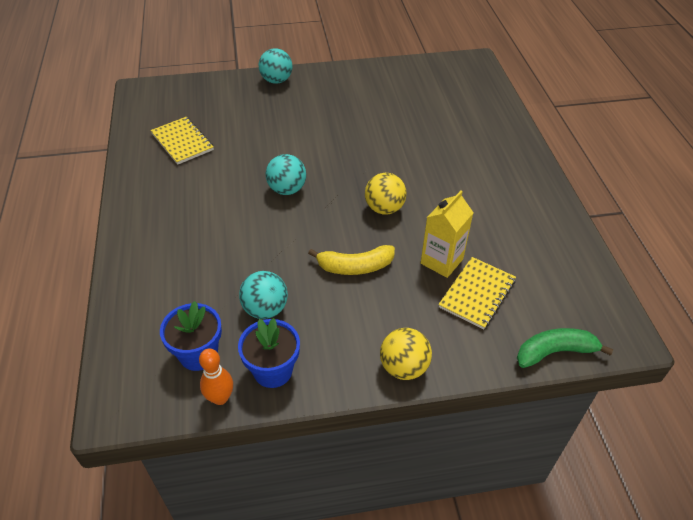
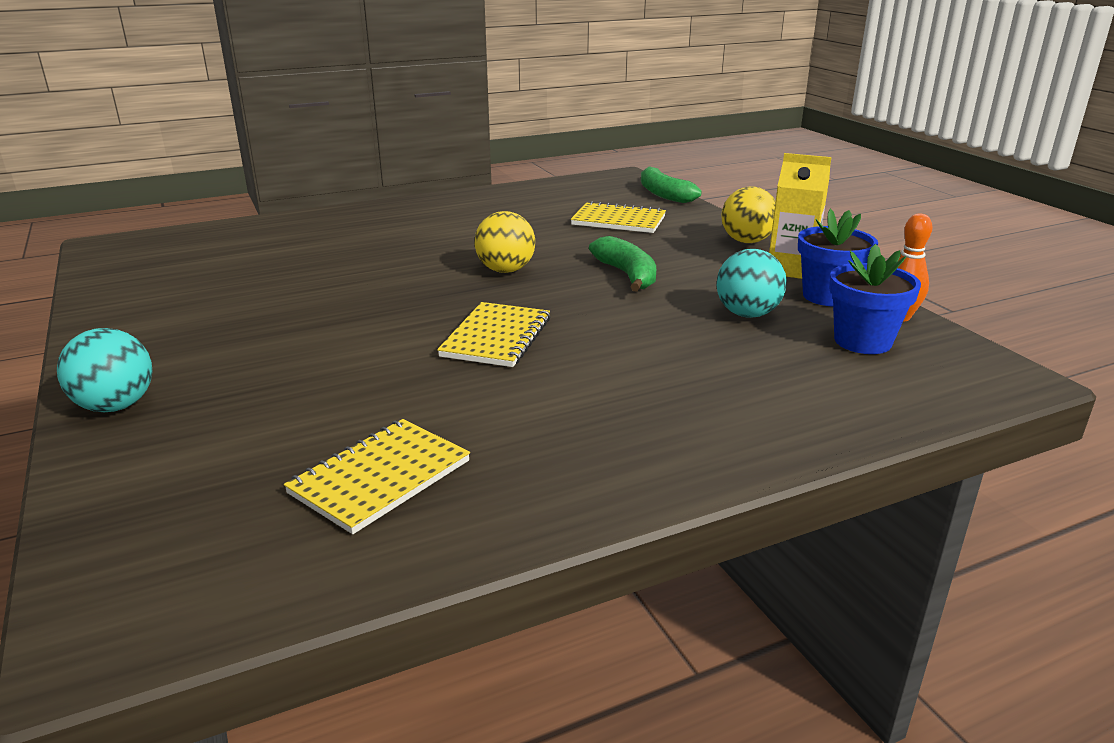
camera: 105 degrees left, 20 degrees down
turquoise ball [266,154,306,195] -> yellow notebook [437,302,550,367]
yellow banana [308,245,395,275] -> green banana [589,236,656,292]
yellow carton [421,191,473,278] -> yellow carton moved to [769,153,831,279]

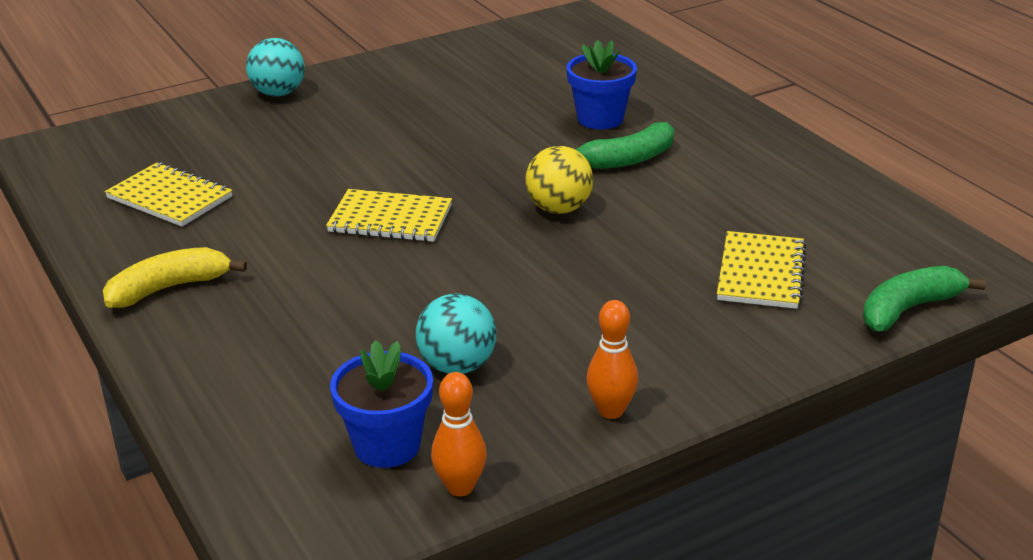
camera: 85 degrees right, 5 degrees up
green banana [589,236,656,292] -> green banana moved to [573,122,674,169]
yellow ball [722,186,776,243] -> none
yellow carton [769,153,831,279] -> orange bowling pin [587,300,638,419]
blue flower pot [798,209,878,307] -> blue flower pot moved to [566,40,637,130]
none -> yellow banana [103,247,247,308]

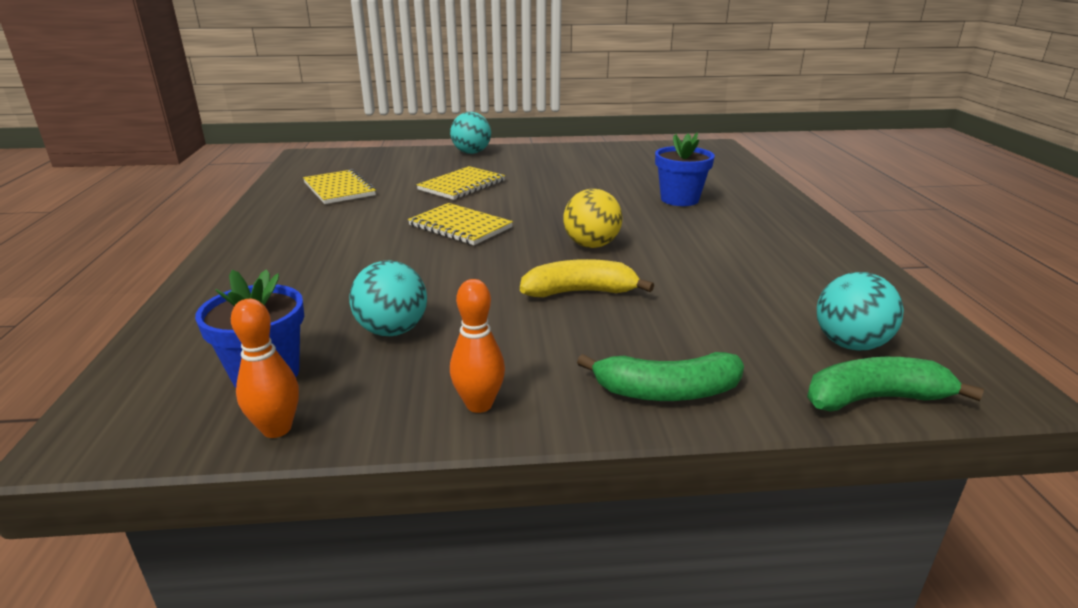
camera: 25 degrees right, 5 degrees down
yellow banana [103,247,247,308] -> yellow banana moved to [520,259,654,297]
green banana [573,122,674,169] -> green banana moved to [577,352,744,401]
yellow notebook [717,231,806,309] -> yellow notebook moved to [416,166,505,200]
none -> turquoise ball [817,272,904,351]

